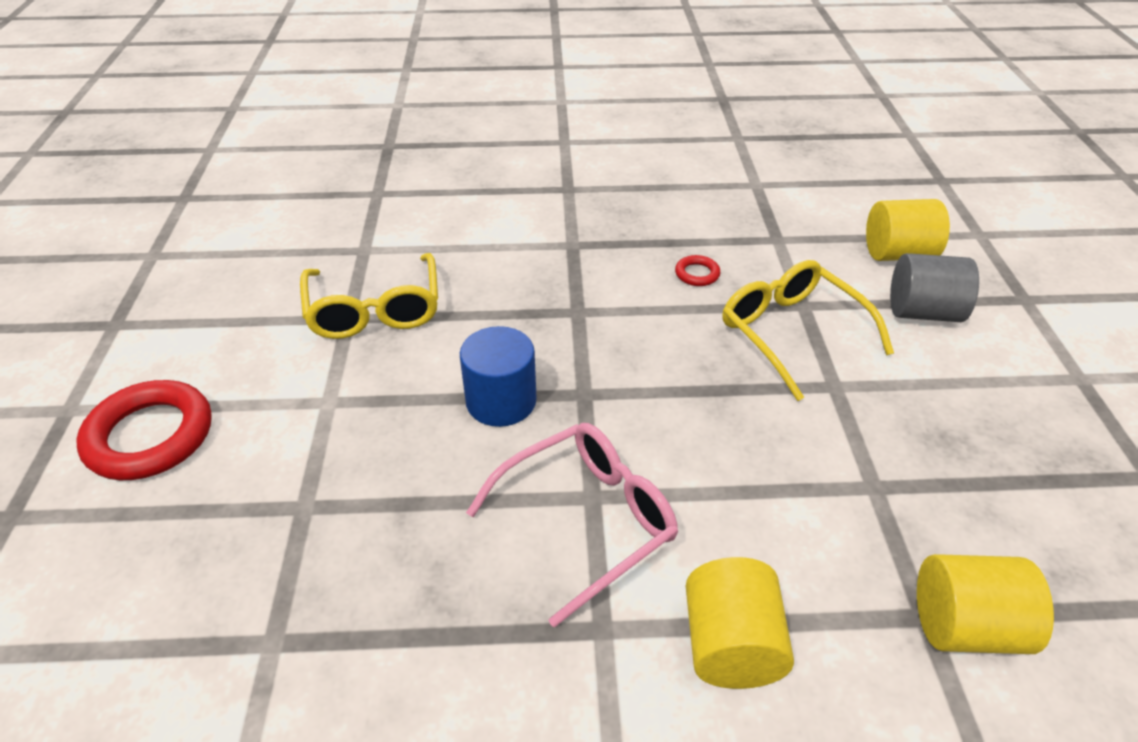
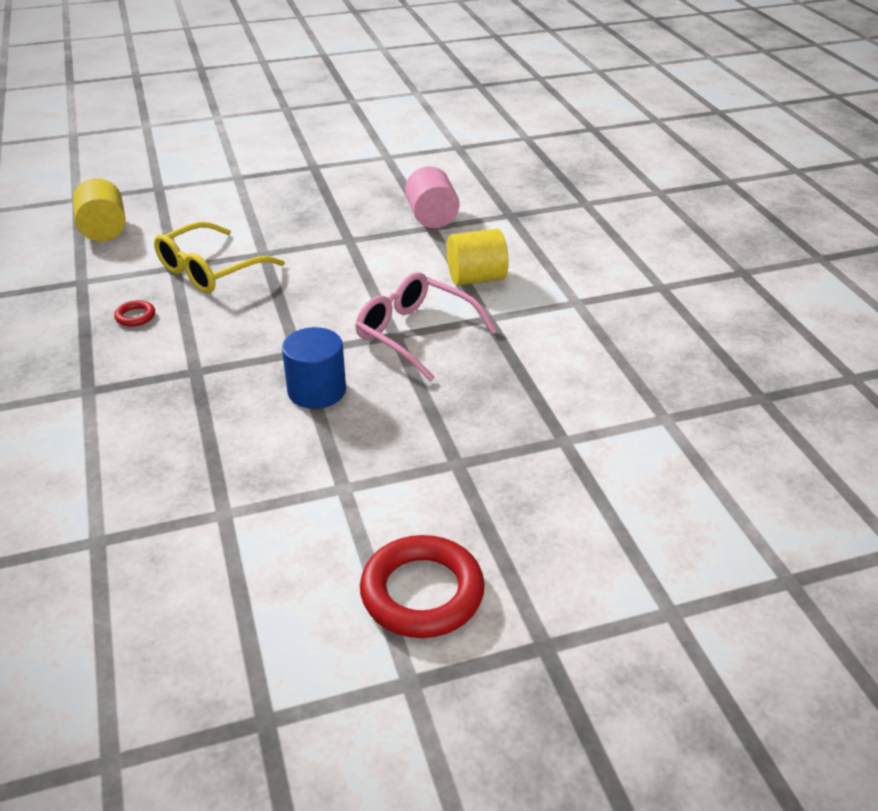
camera: 105 degrees left, 5 degrees down
yellow glasses [300,253,438,339] -> none
grey cylinder [890,253,979,322] -> none
yellow cylinder [917,554,1054,654] -> pink cylinder [405,166,459,228]

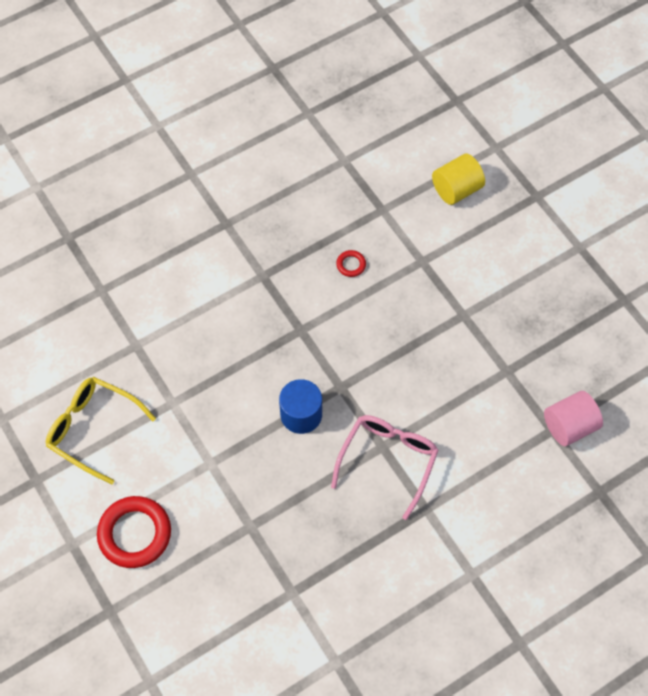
camera: 75 degrees right, 25 degrees up
yellow glasses [154,222,285,293] -> yellow glasses moved to [46,377,156,484]
yellow cylinder [447,229,509,286] -> none

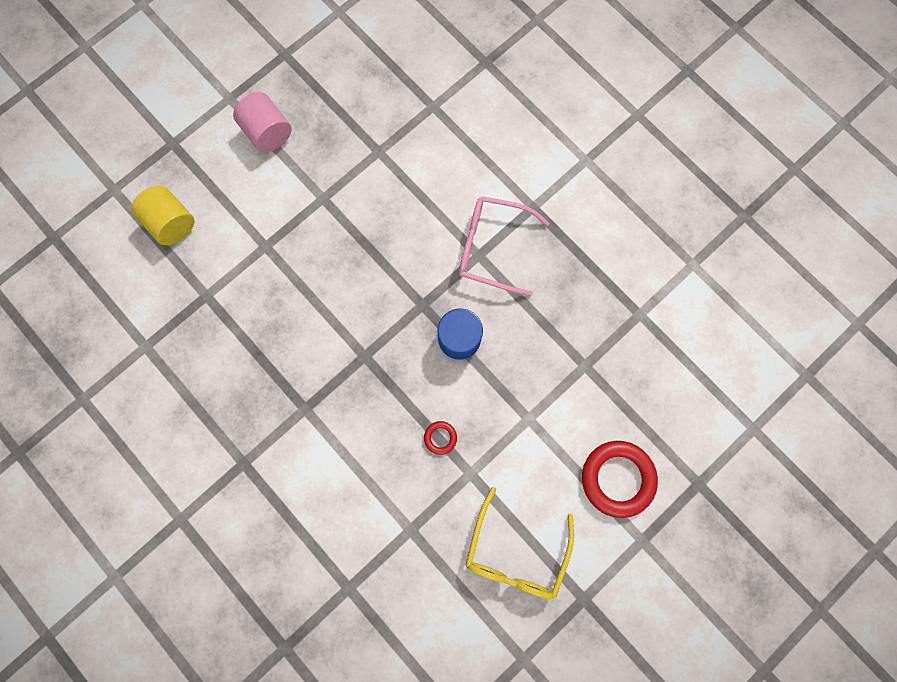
camera: 100 degrees left, 15 degrees up
red ring [336,250,366,277] -> red ring moved to [424,421,457,455]
pink cylinder [544,391,603,446] -> pink cylinder moved to [233,92,292,152]

